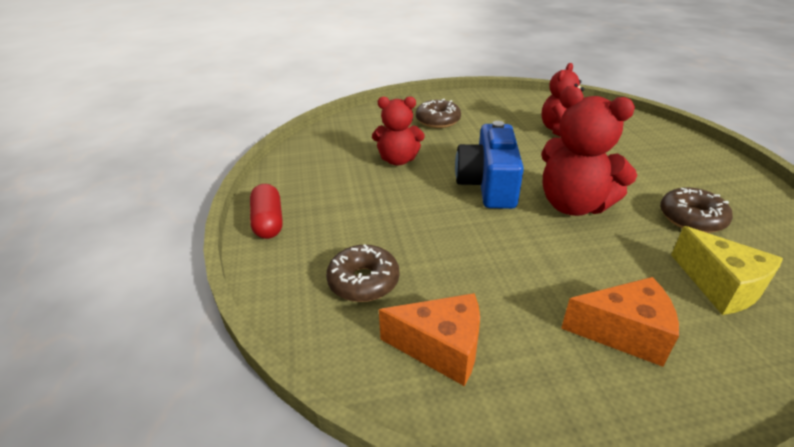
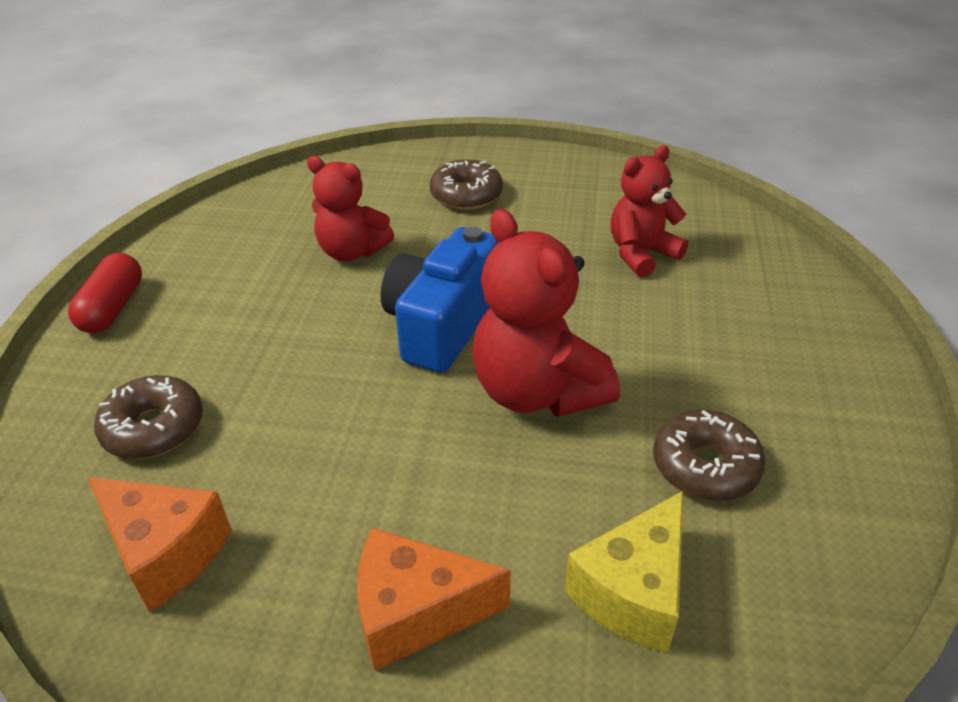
camera: 20 degrees right, 5 degrees up
orange cheese [561,277,679,367] -> orange cheese turned 150 degrees clockwise [357,528,511,671]
yellow cheese [671,226,783,315] -> yellow cheese turned 45 degrees clockwise [564,491,683,653]

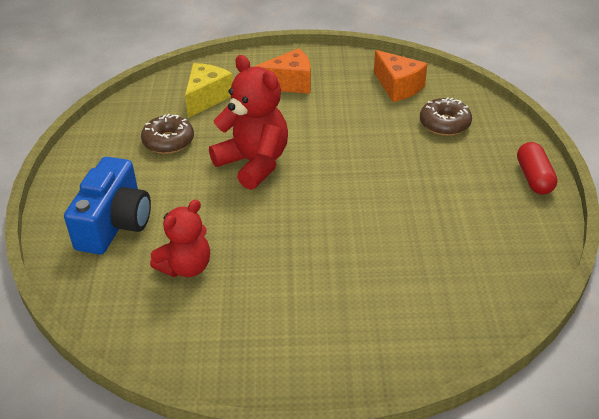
camera: 170 degrees right, 0 degrees up
orange cheese [88,477,232,612] -> orange cheese turned 150 degrees counterclockwise [374,50,427,102]
red teddy bear [307,156,394,261] -> none
blue camera [380,226,498,373] -> blue camera moved to [64,157,151,254]
brown donut [430,159,503,210] -> none

